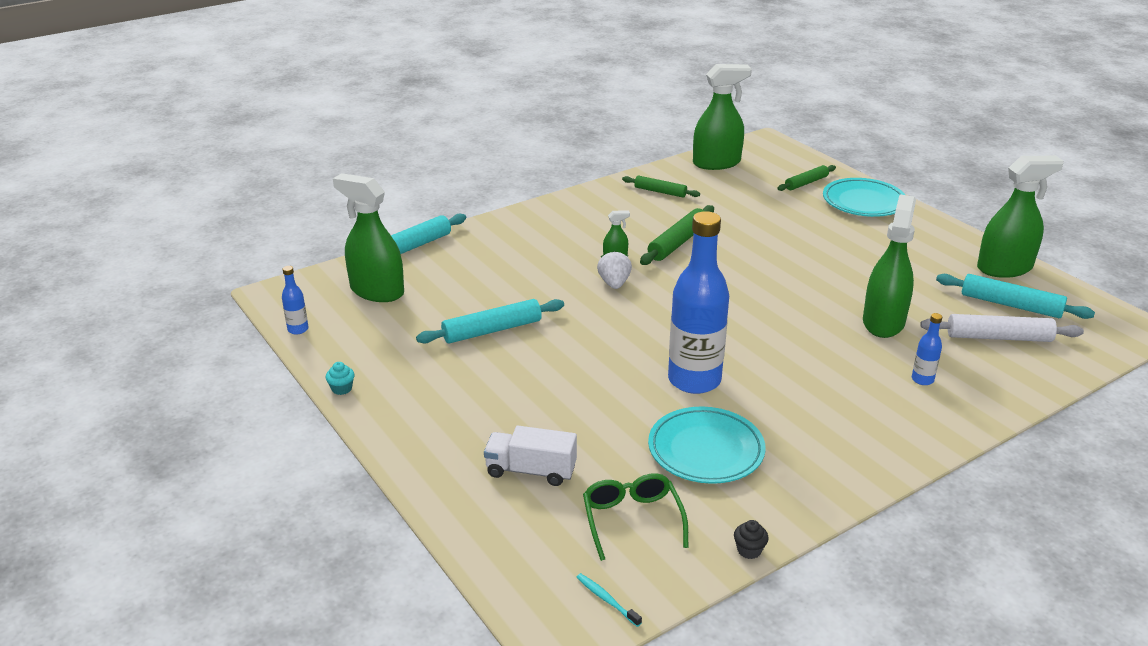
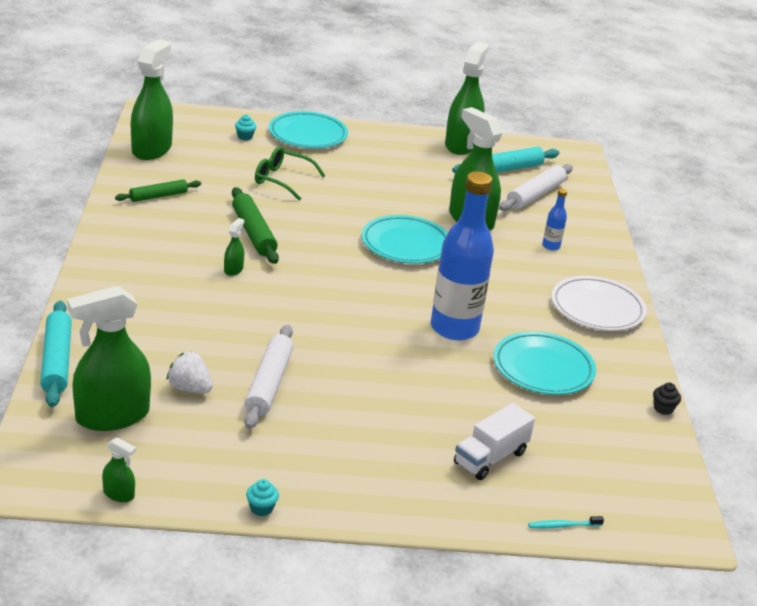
camera: 60 degrees left, 0 degrees up
blue bottle [282,266,308,335] -> green spray bottle [102,437,136,502]
turquoise rolling pin [416,299,564,344] -> white rolling pin [244,325,293,429]
turquoise toothbrush [576,573,642,627] -> turquoise toothbrush moved to [528,516,604,529]
green glasses [583,473,688,561] -> green glasses moved to [255,147,326,201]
white strawberry [597,250,632,289] -> white strawberry moved to [167,352,213,393]
green rolling pin [777,165,836,191] -> turquoise cupcake [235,114,256,140]
none -> turquoise plate [362,215,447,264]
none -> white plate [551,276,647,331]

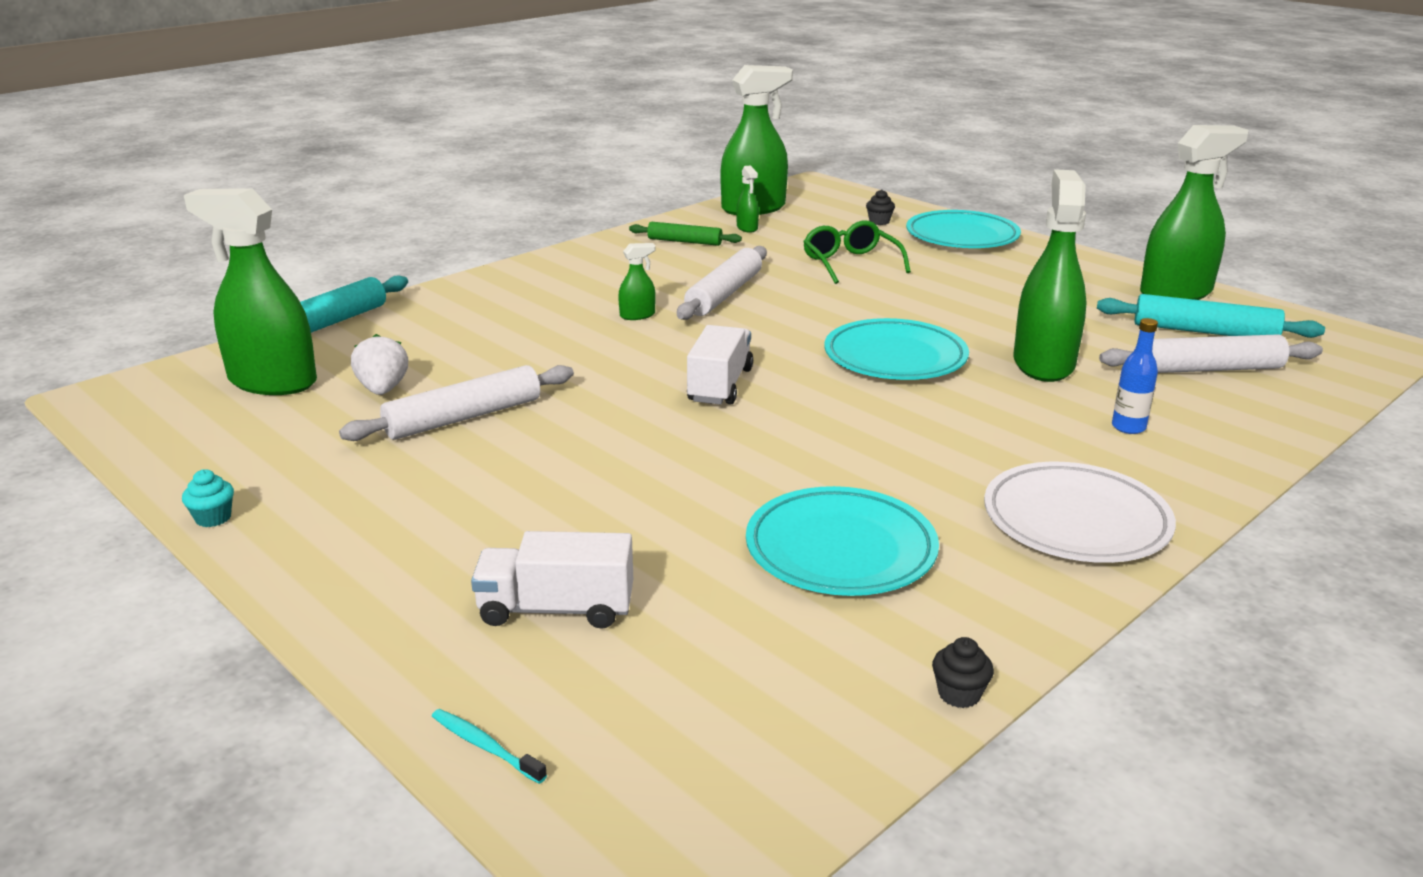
camera: 50 degrees right, 5 degrees down
green spray bottle [102,437,136,502] -> green spray bottle moved to [736,165,759,232]
green rolling pin [232,187,279,264] -> white rolling pin [677,246,767,320]
turquoise cupcake [235,114,256,140] -> black cupcake [866,189,895,225]
blue bottle [431,171,494,341] -> none
none -> white truck [687,325,753,405]

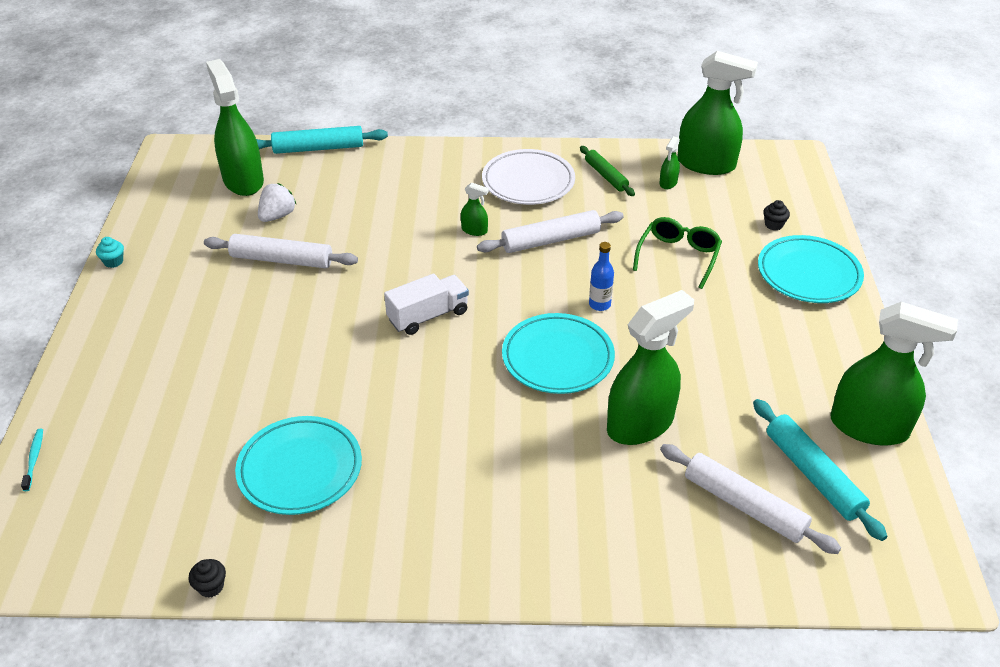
camera: 45 degrees right, 15 degrees up
white truck [471,531,633,629] -> none
white plate [984,462,1176,563] -> white plate moved to [482,149,575,205]
blue bottle [1112,318,1158,434] -> blue bottle moved to [589,242,614,311]

